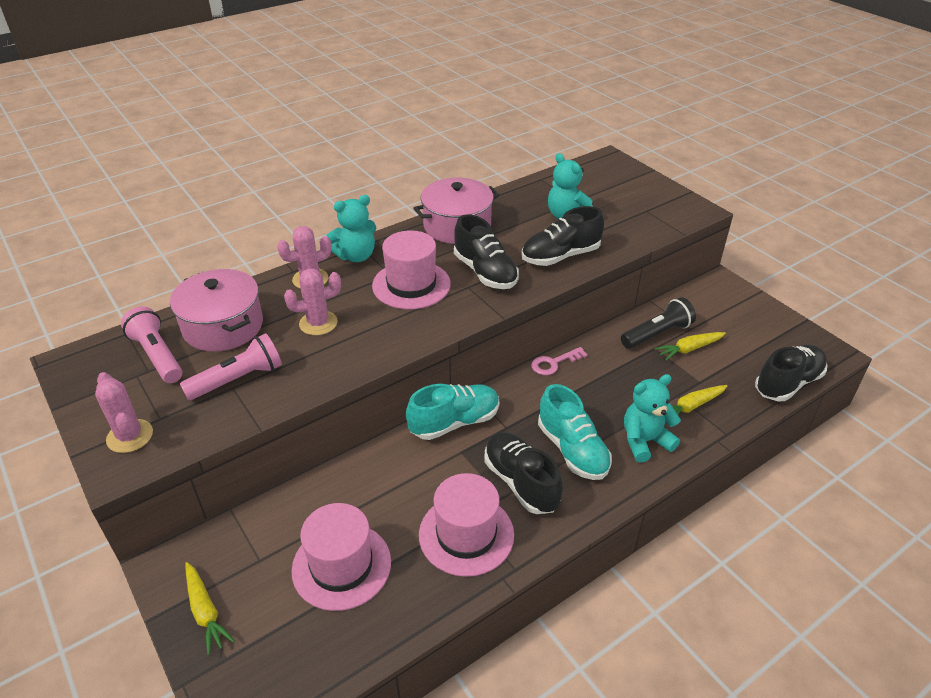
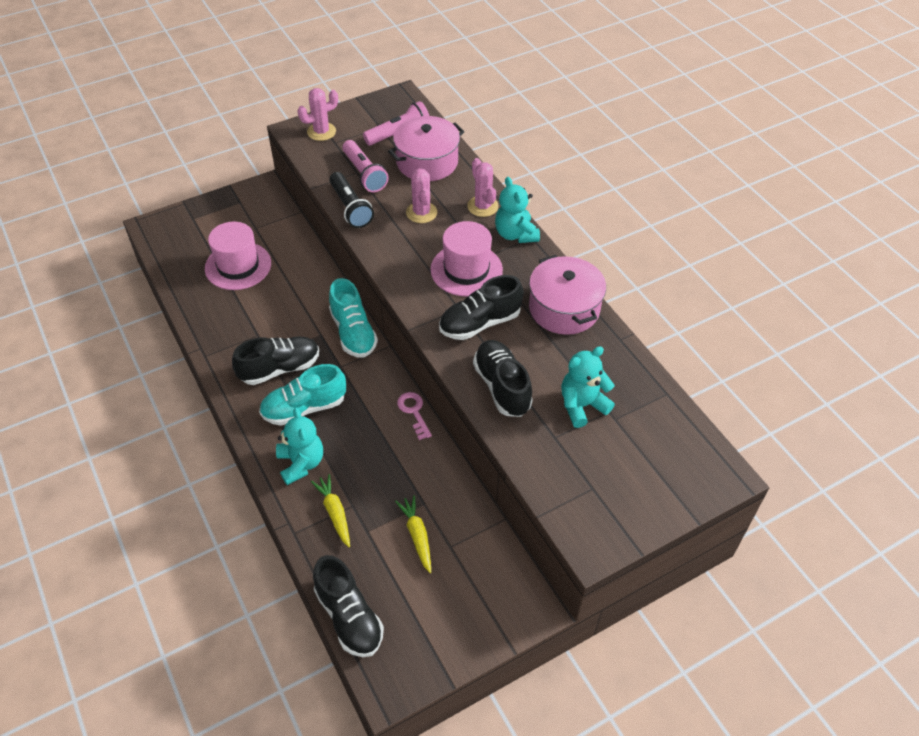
camera: 95 degrees right, 10 degrees up
yellow carrot [185,562,235,655] -> none
pink hat [419,473,514,577] -> none
black flashlight [621,297,696,349] -> black flashlight moved to [329,172,374,228]

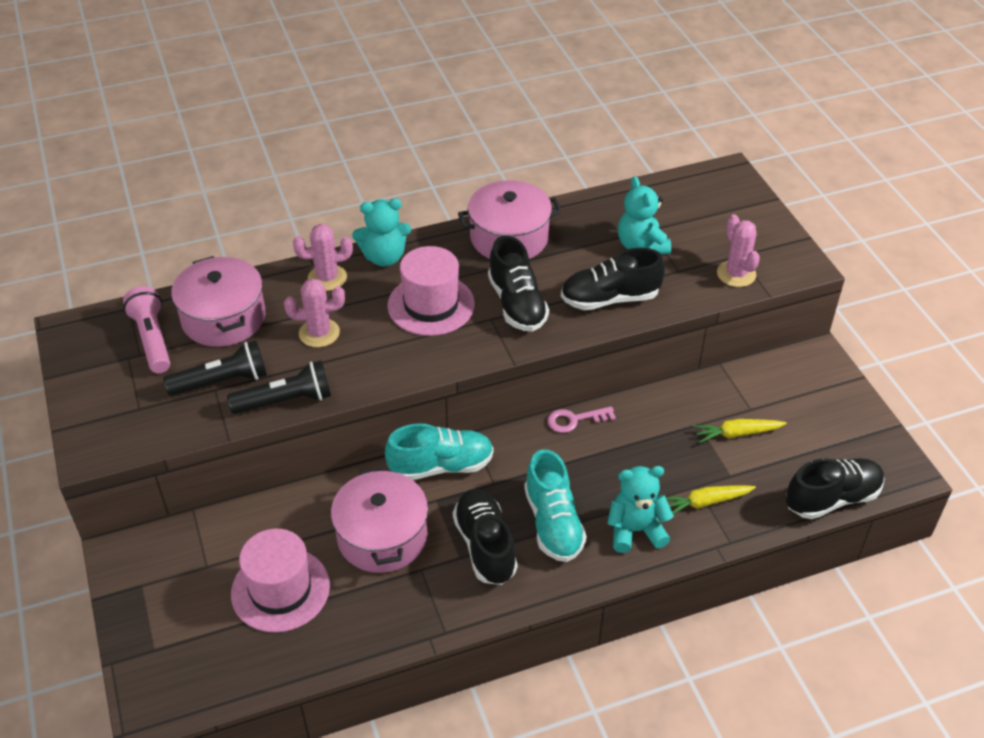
camera: 80 degrees left, 5 degrees down
pink cactus [298,88,338,141] -> pink cactus moved to [717,214,760,287]
pink flashlight [342,140,389,192] -> black flashlight [163,340,267,396]
none -> pink pot [331,467,428,573]

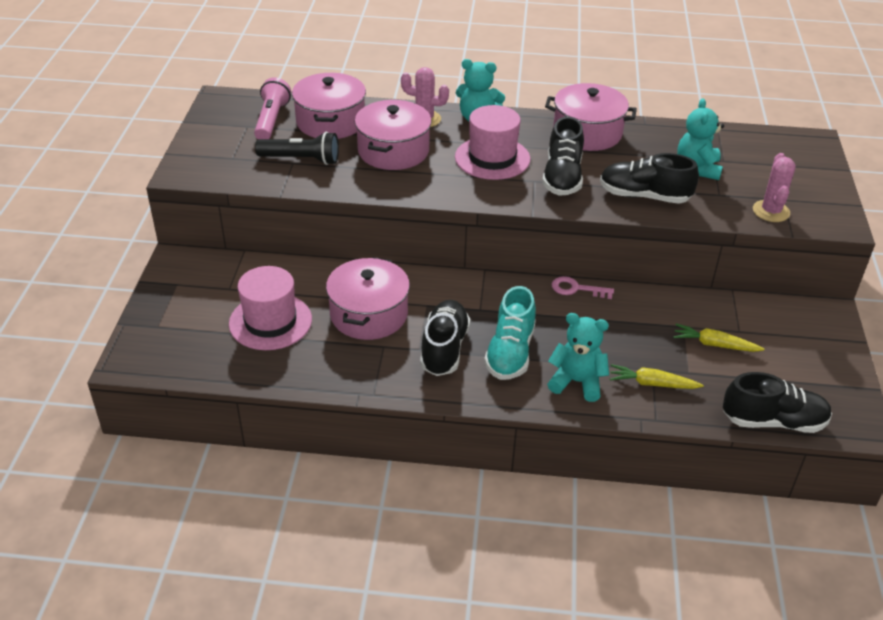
camera: 25 degrees right, 5 degrees down
black flashlight [227,360,331,414] -> none
pink cactus [284,278,345,347] -> pink pot [355,100,431,170]
turquoise shoe [385,423,494,480] -> none

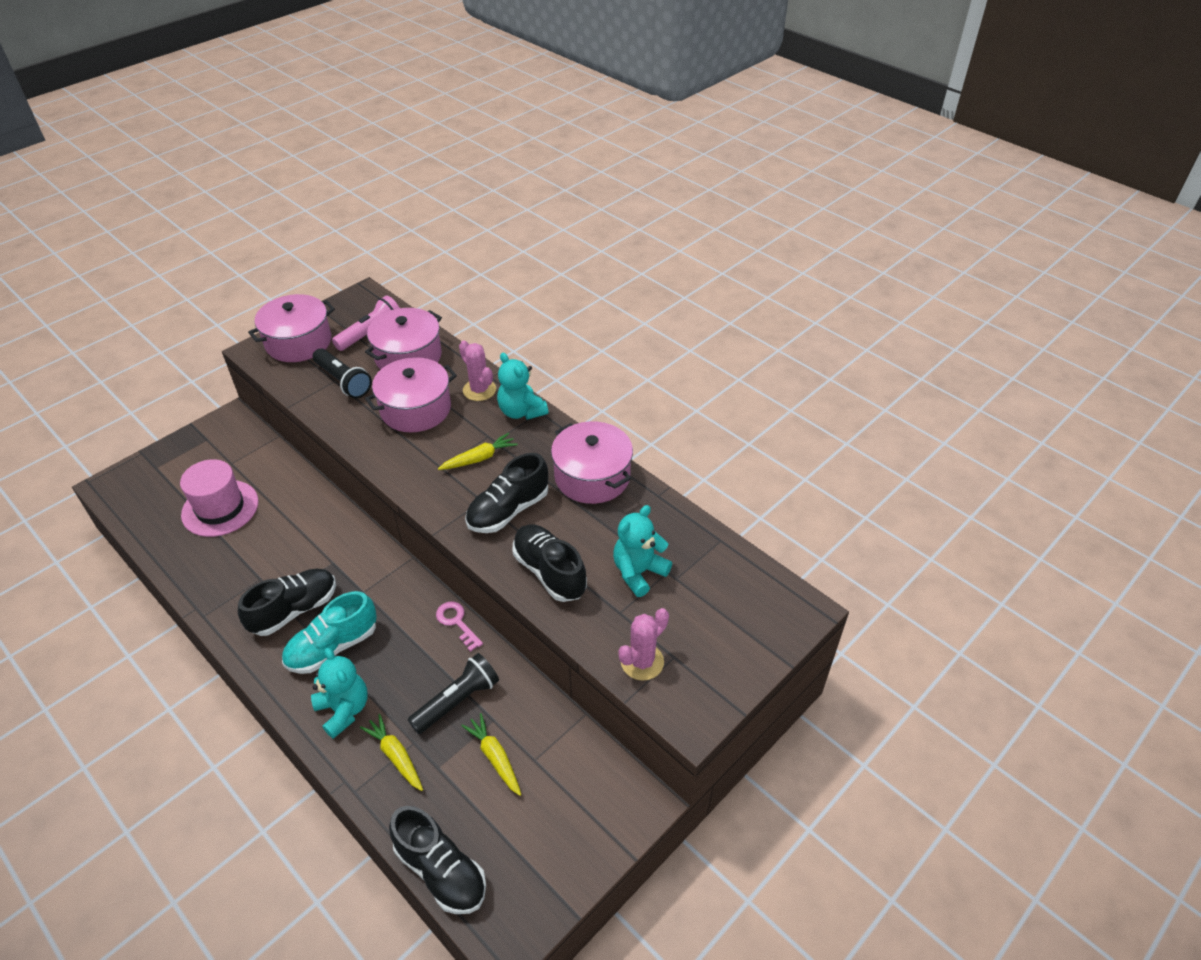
camera: 40 degrees right, 5 degrees up
pink pot [326,257,410,340] -> pink pot moved to [248,294,335,362]
pink hat [455,105,530,180] -> yellow carrot [438,433,517,470]
none -> black flashlight [408,653,499,734]

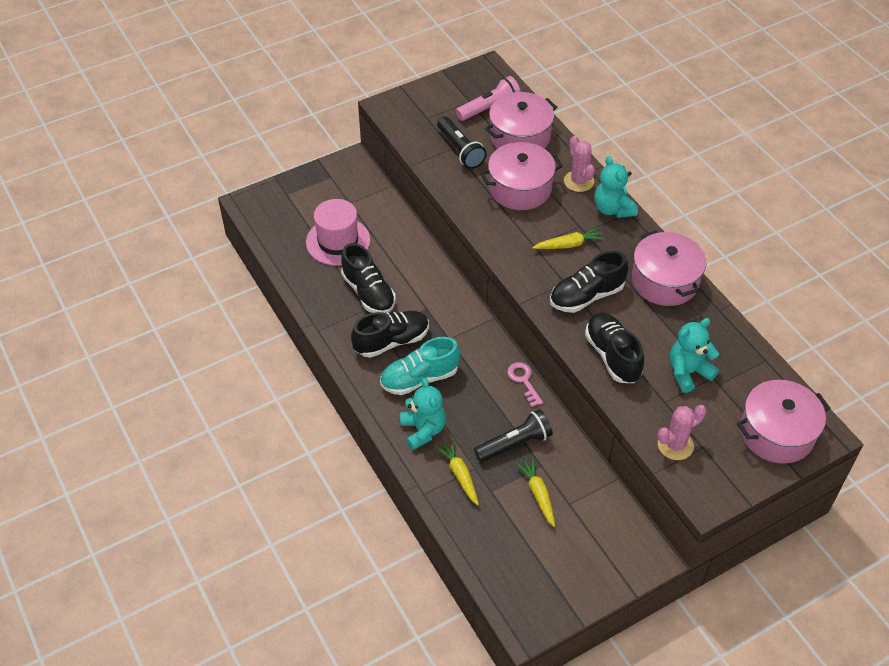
camera: 15 degrees right, 5 degrees up
pink pot [248,294,335,362] -> pink pot moved to [737,380,830,464]
black shoe [389,806,486,914] -> black shoe moved to [341,243,396,313]

